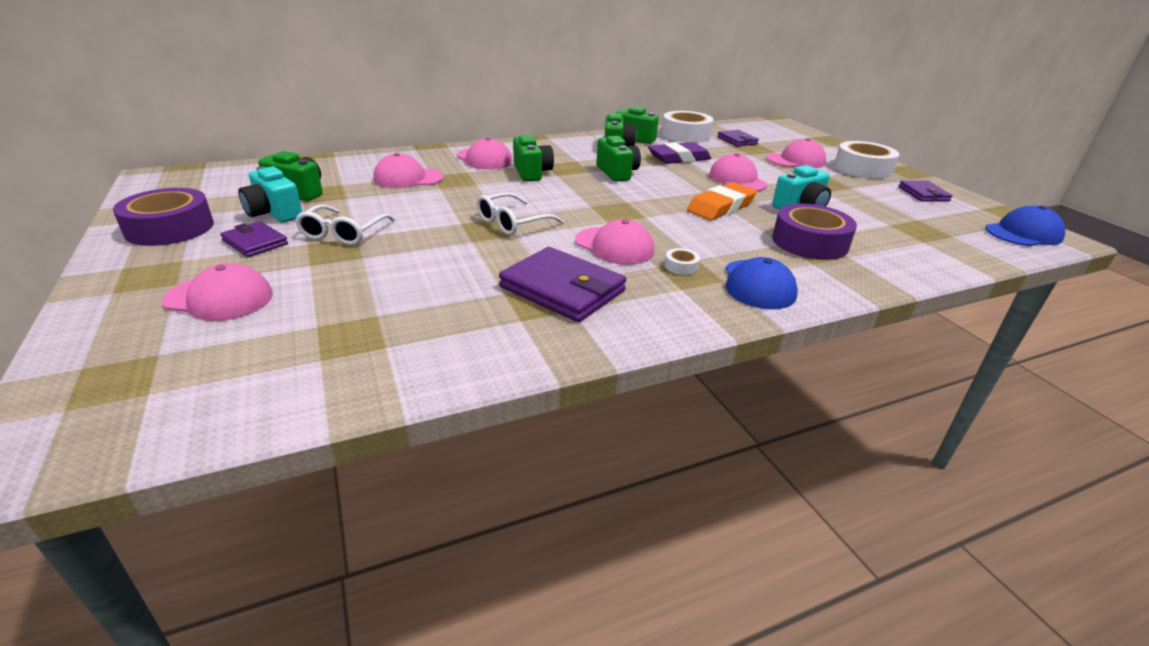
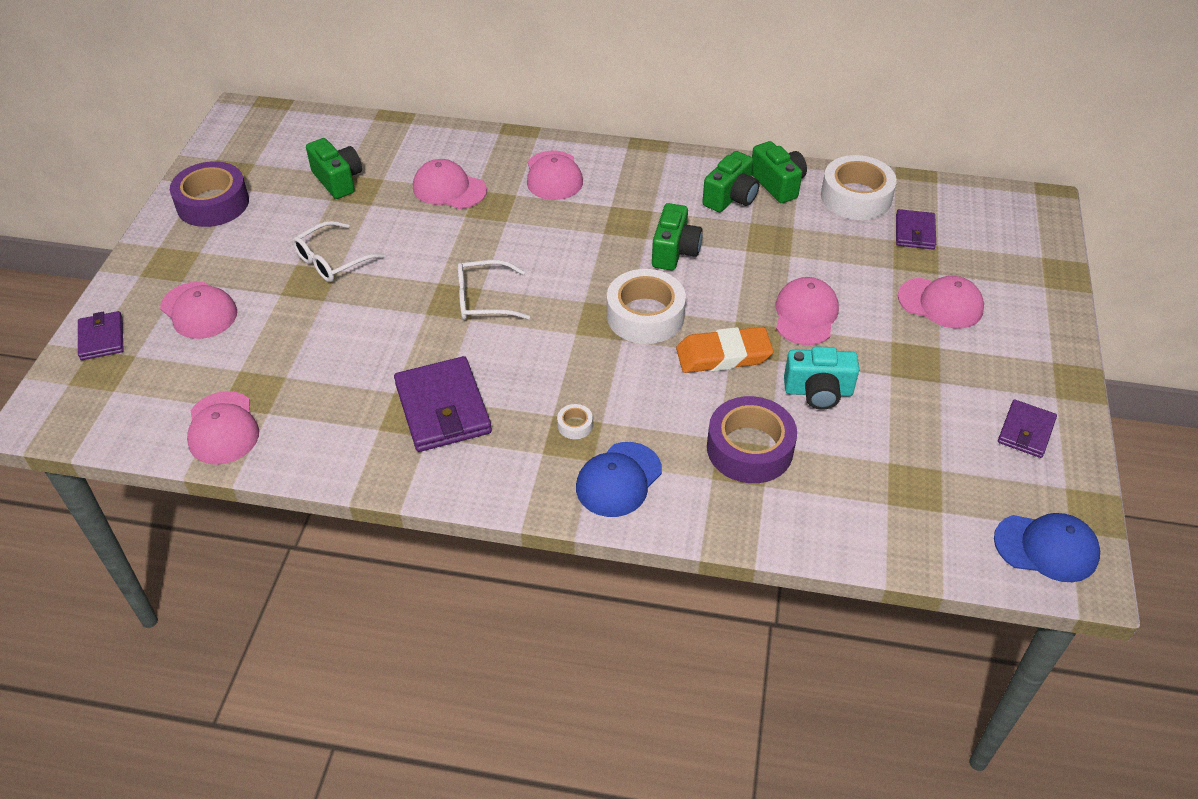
camera: 35 degrees right, 15 degrees up
purple wallet [220,221,288,257] -> purple wallet moved to [78,311,124,360]
turquoise camera [238,166,302,223] -> none
green camera [513,135,554,181] -> none
pink cap [575,219,654,265] -> pink cap moved to [187,391,259,465]
purple eraser [648,142,712,164] -> none
white tape [834,141,900,179] -> white tape moved to [607,269,686,344]

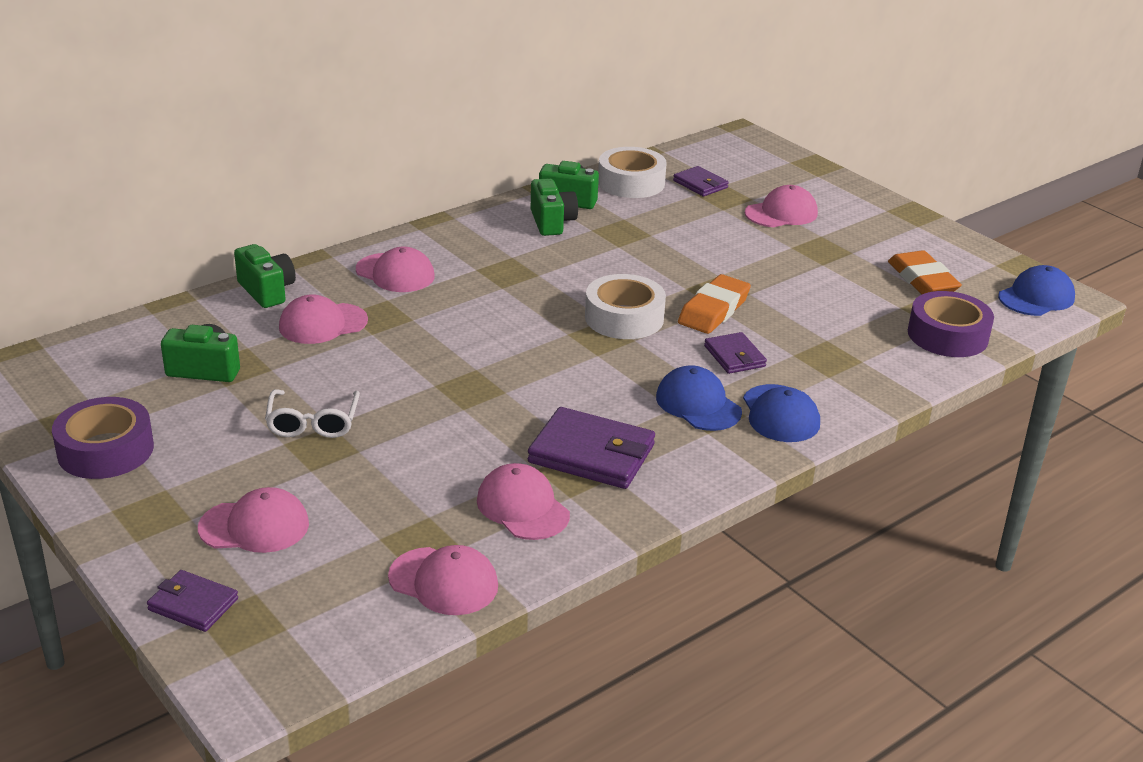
camera: 50 degrees left, 15 degrees down
white glasses [458,260,530,320] -> none
white tape [557,404,593,439] -> blue cap [656,365,742,431]
green camera [652,203,703,270] -> green camera moved to [234,244,296,308]
purple tape [707,396,797,483] -> purple tape moved to [908,291,994,357]
pink cap [776,277,839,345] -> pink cap moved to [477,463,570,540]
turquoise camera [784,346,859,410] -> none
purple wallet [998,399,1057,458] -> purple wallet moved to [704,332,767,374]
none -> orange eraser [888,250,962,294]

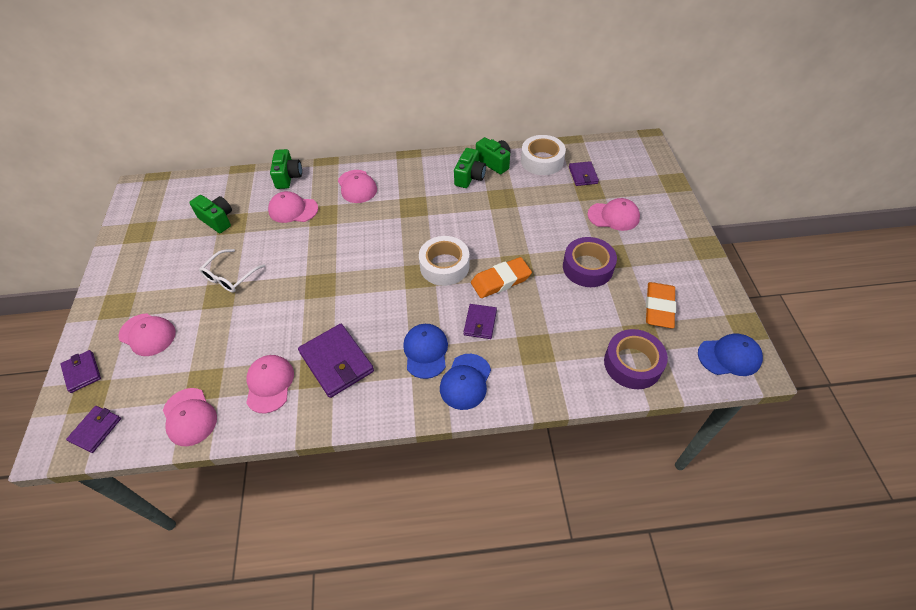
camera: 35 degrees right, 20 degrees up
purple tape [52,397,154,479] -> purple tape moved to [563,237,617,287]
none -> purple wallet [66,406,121,453]

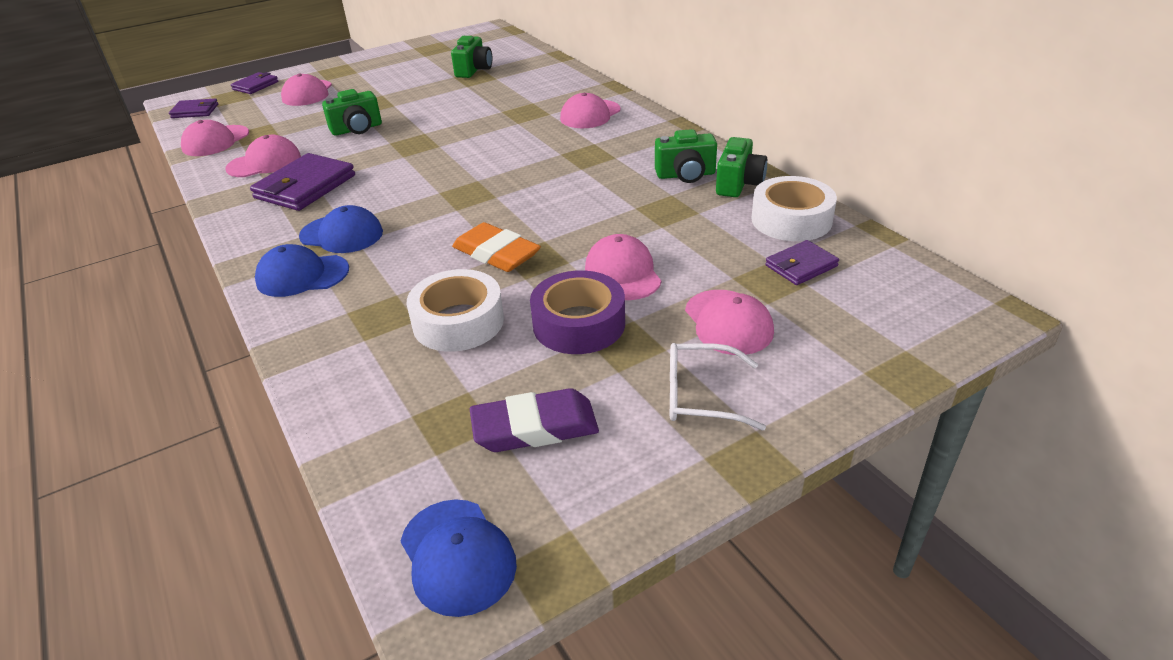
camera: 65 degrees right, 15 degrees down
white glasses [199,249,265,293] -> white glasses moved to [670,343,766,431]
pink cap [268,191,318,223] -> pink cap moved to [585,234,661,300]
green camera [270,149,302,189] -> green camera moved to [322,89,382,136]
blue cap [403,324,448,379] -> blue cap turned 45 degrees clockwise [299,205,383,253]
white tape [419,236,470,286] -> white tape moved to [407,269,504,352]
purple wallet [464,304,497,339] -> none
purple tape [604,329,668,389] -> none
orange eraser [646,282,676,329] -> purple eraser [470,388,599,452]

